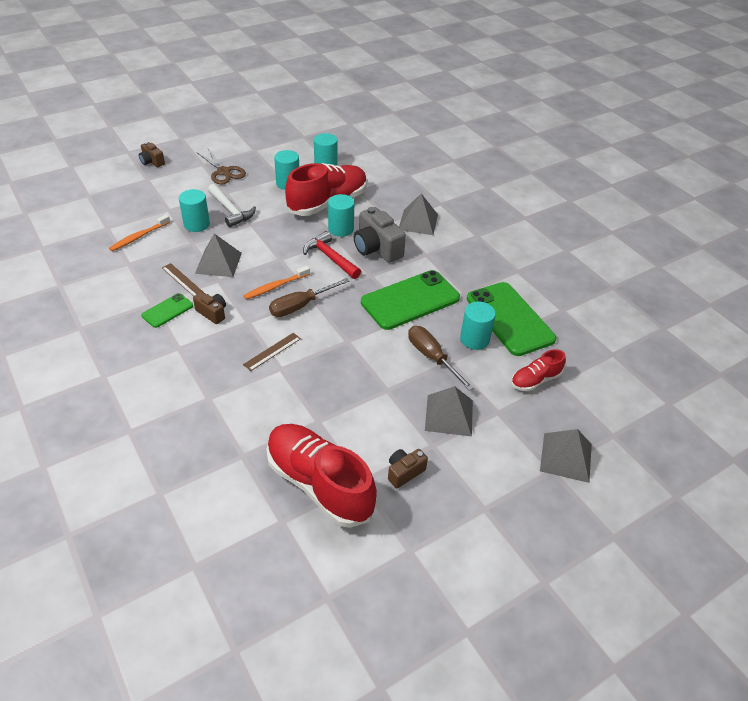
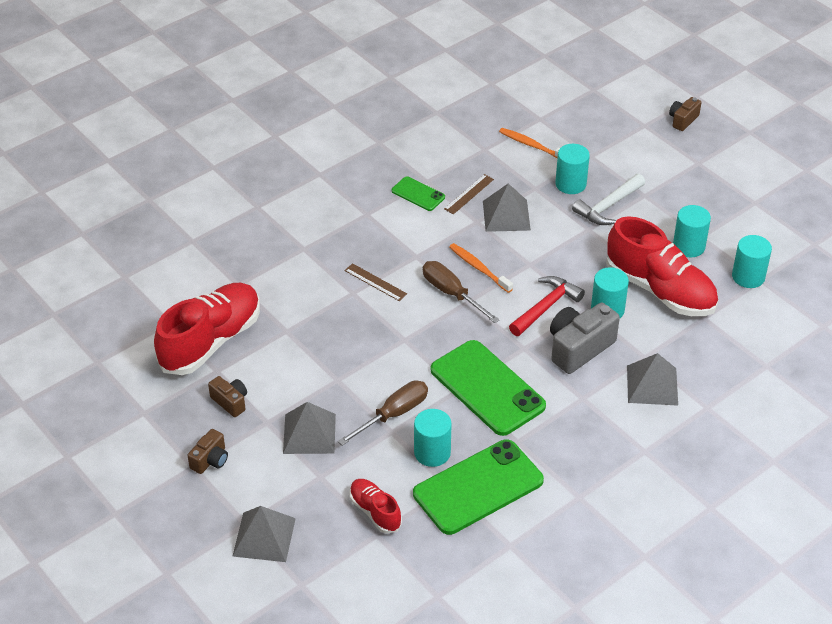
camera: 85 degrees right, 0 degrees up
brown camera [193,292,226,324] -> brown camera moved to [187,429,228,474]
brown scissors [198,149,246,184] -> none

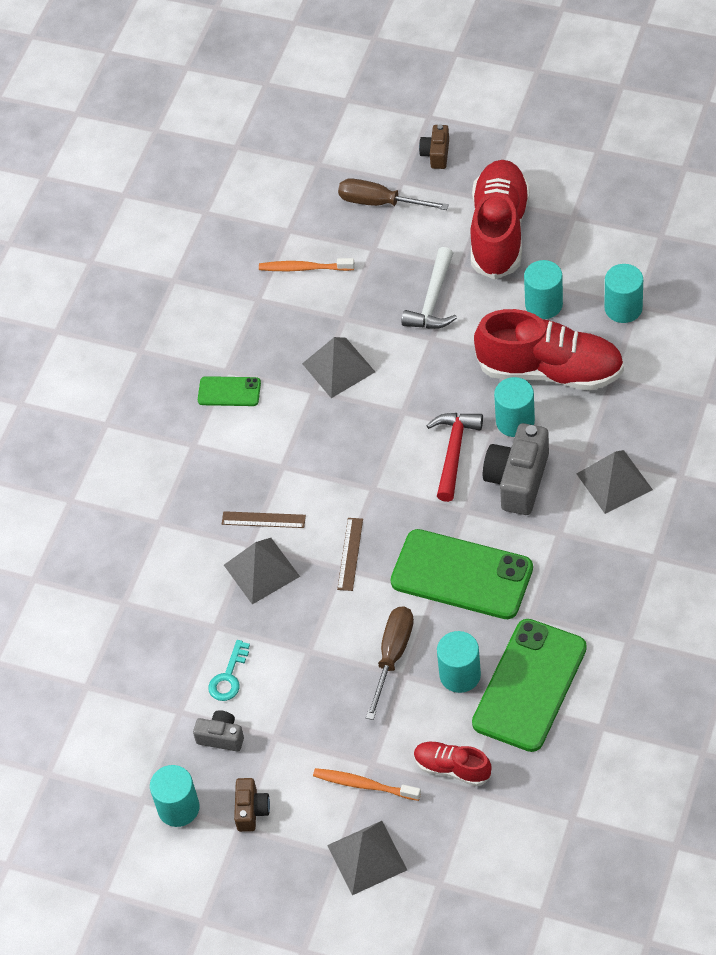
camera: 25 degrees left, 10 degrees up
red shoe [154,283,260,375] -> red shoe moved to [470,160,530,280]
brown camera [208,376,247,417] -> grey camera [193,710,244,752]
grey pyramid [283,402,336,454] -> grey pyramid moved to [224,538,300,604]
brown screwdriver [423,261,500,323] -> brown screwdriver moved to [338,178,449,210]
brown ruler [444,174,494,214] -> brown ruler moved to [337,518,363,591]
orange toothbrush [449,243,513,293] -> orange toothbrush moved to [313,768,421,801]
turquoise cylinder [555,144,590,194] -> turquoise cylinder moved to [150,765,200,827]
none -> turquoise key [208,640,250,701]

